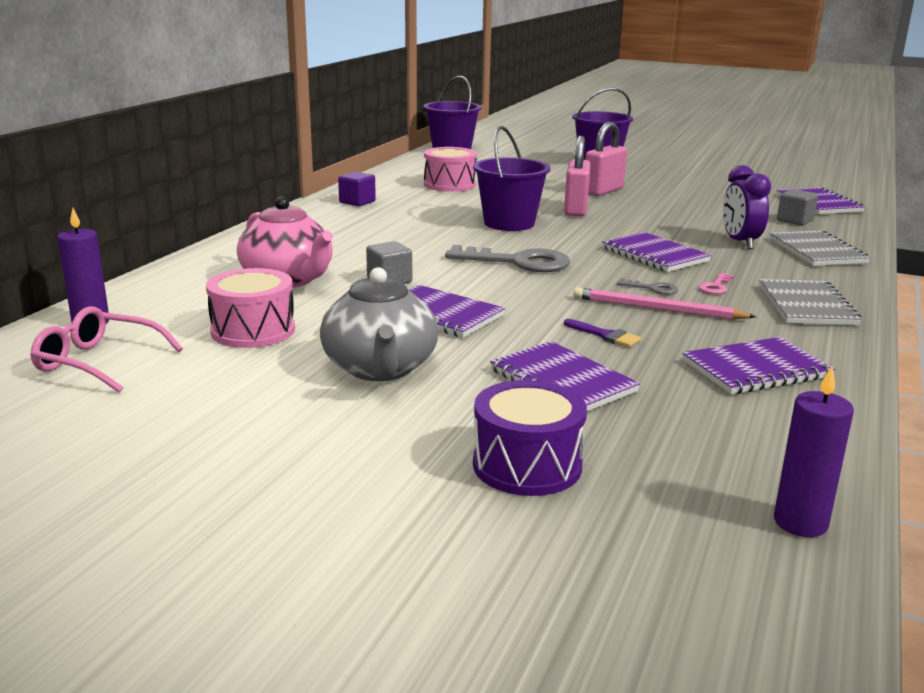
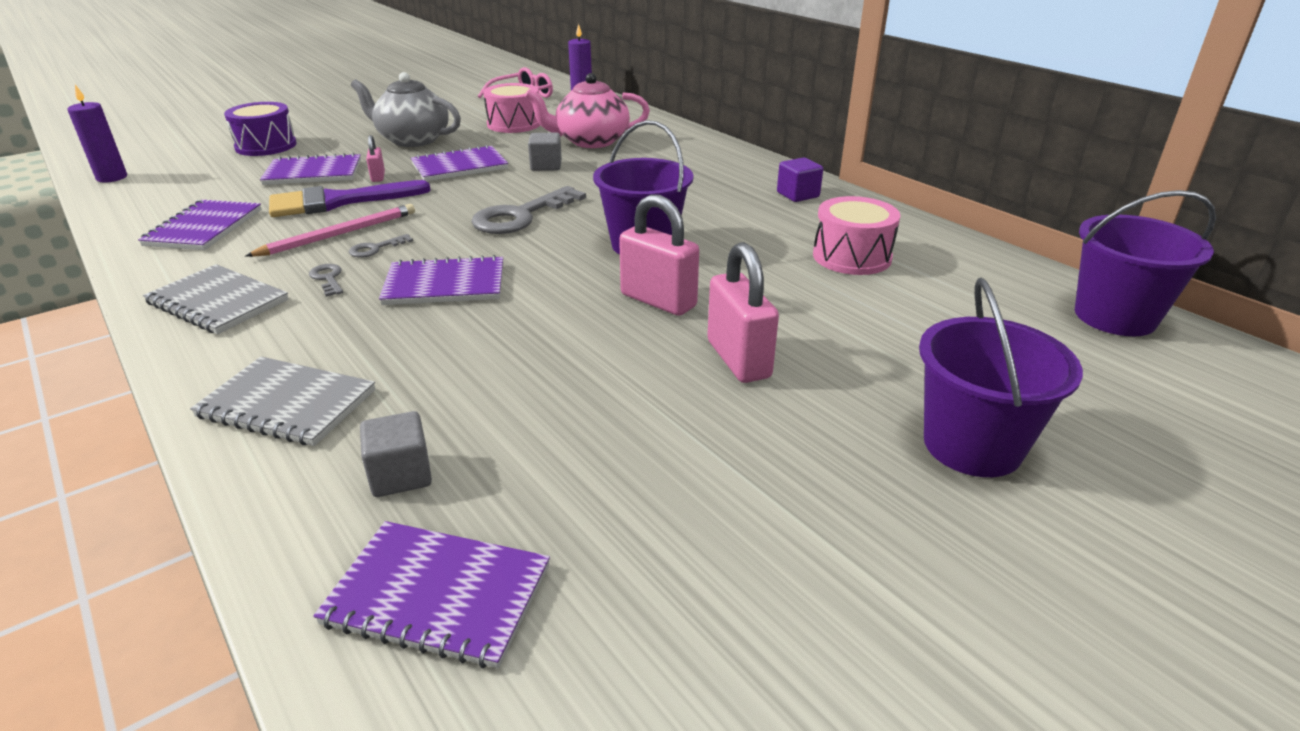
camera: 120 degrees right, 10 degrees up
purple brush [564,319,642,348] -> purple brush [269,180,431,217], size x2.25
pink key [698,273,734,294] -> grey key [309,264,343,297]
purple clock [723,165,771,249] -> none
none -> pink padlock [366,135,385,182]

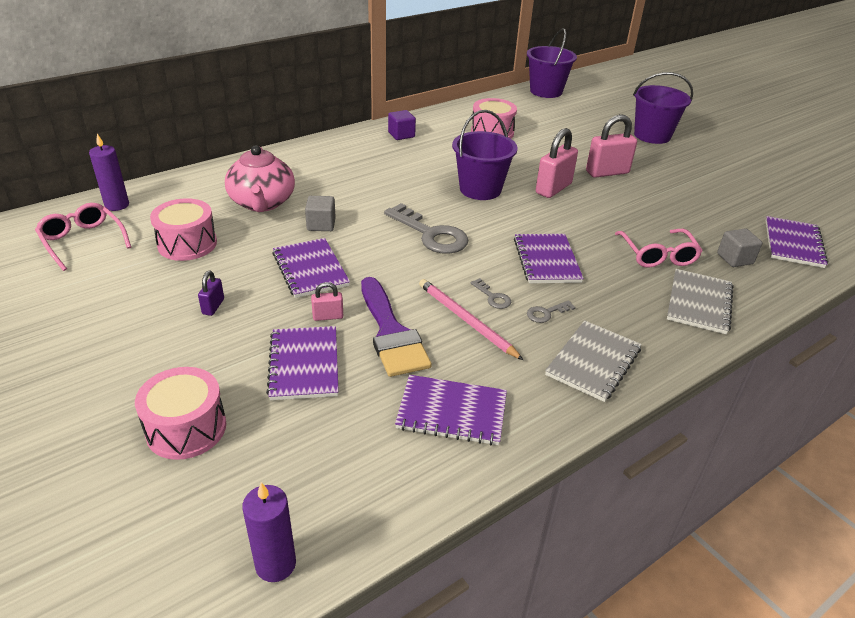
camera: 90 degrees left, 5 degrees up
purple drum [224,102,297,156] -> pink drum [135,367,226,460]
grey teapot [351,72,461,147] -> purple padlock [198,271,224,316]
none -> pink glasses [615,229,702,268]

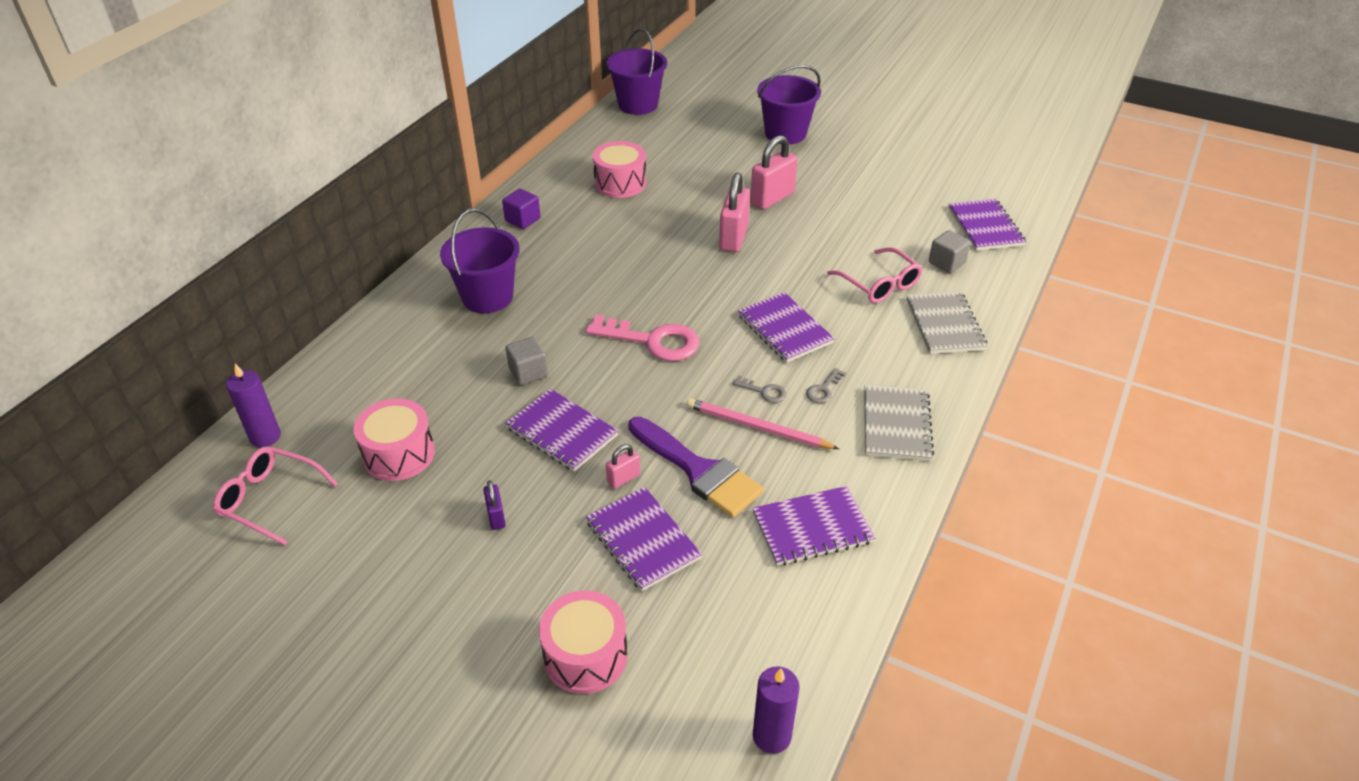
camera: 25 degrees left, 5 degrees up
pink teapot [225,145,295,212] -> none
grey key [384,203,468,254] -> pink key [586,314,699,361]
purple bucket [452,110,518,200] -> purple bucket moved to [440,209,520,313]

